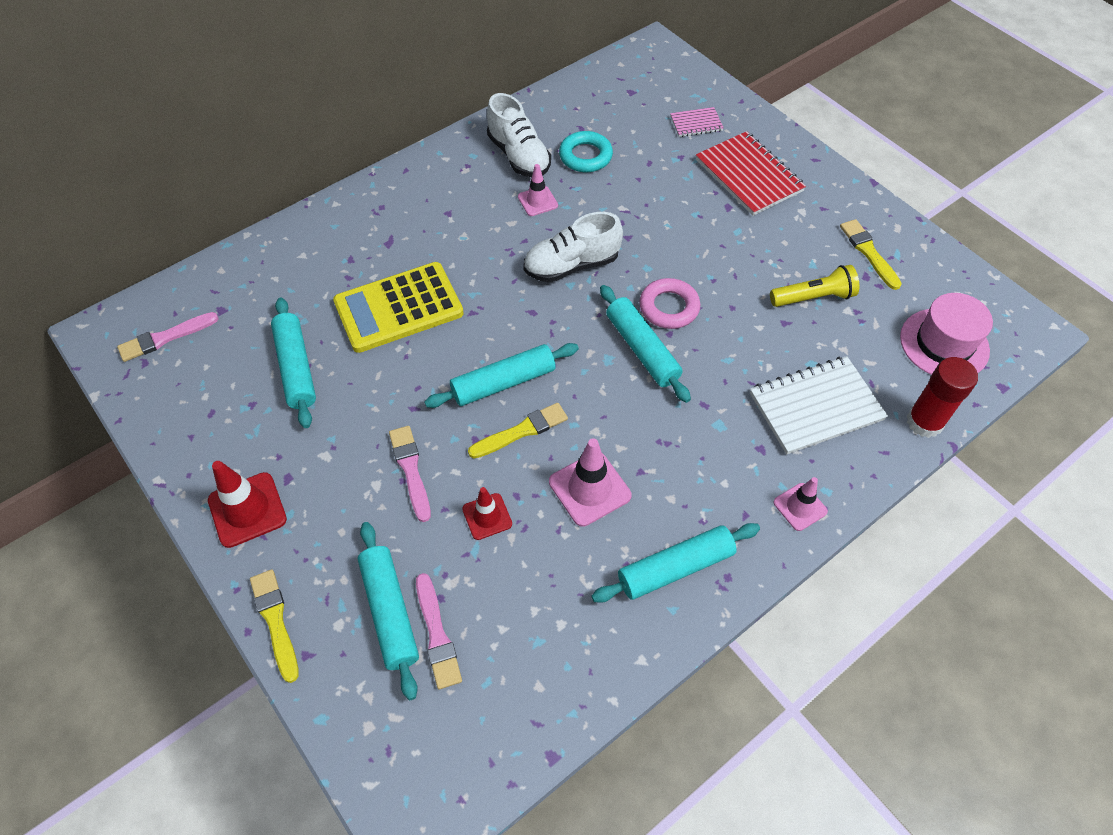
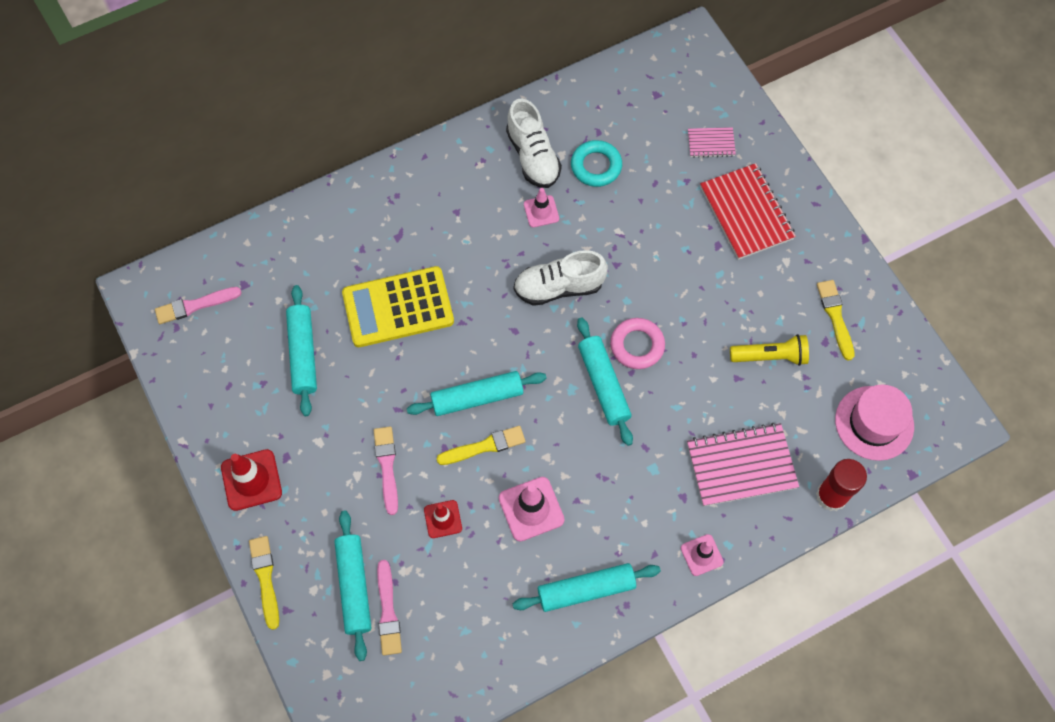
camera: 10 degrees right, 10 degrees up
white notebook [750,356,888,454] -> pink notebook [687,423,799,506]

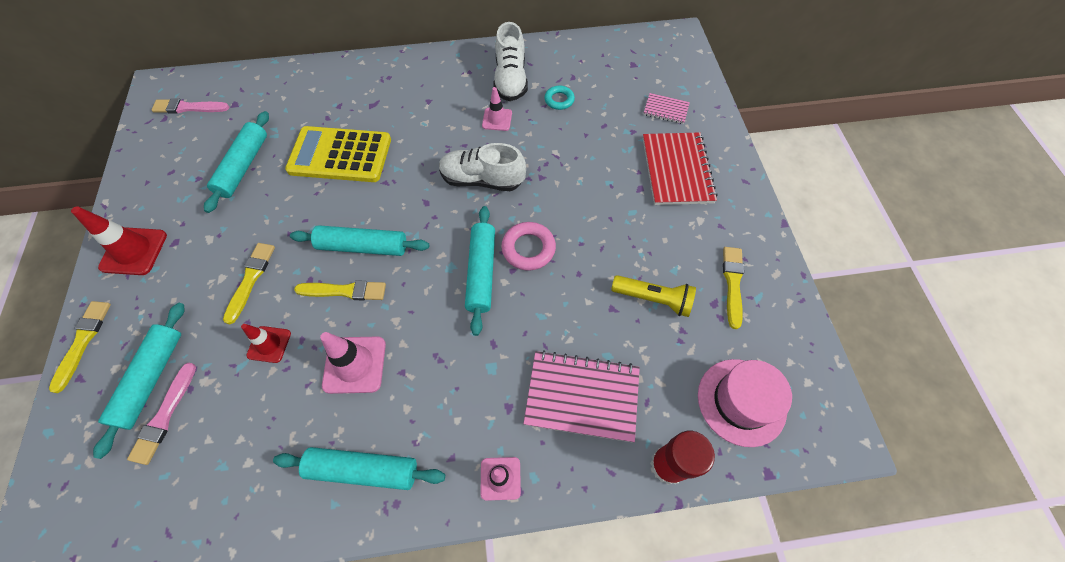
camera: 20 degrees right, 5 degrees down
pink brush [374,427,398,515] -> yellow brush [223,243,275,324]
turquoise ring [571,140,622,187] -> turquoise ring [544,86,575,110], size x0.66

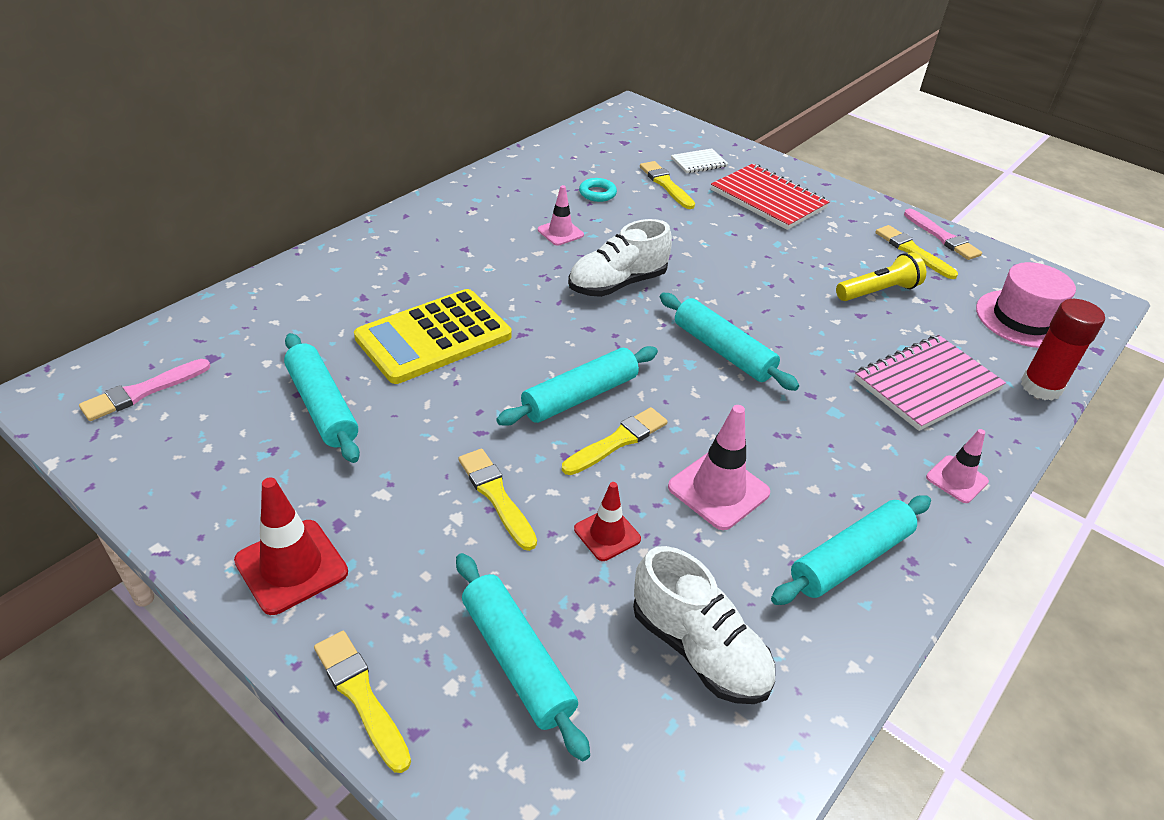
camera: 45 degrees left, 20 degrees down
pink brush [127,362,196,465] -> pink brush moved to [904,209,982,260]
white shoe [493,22,528,101] -> white shoe moved to [633,546,775,704]
pink ring [501,222,556,271] -> none
pink notebook [643,93,690,124] -> white notebook [671,148,728,173]
none -> yellow brush [640,161,695,209]

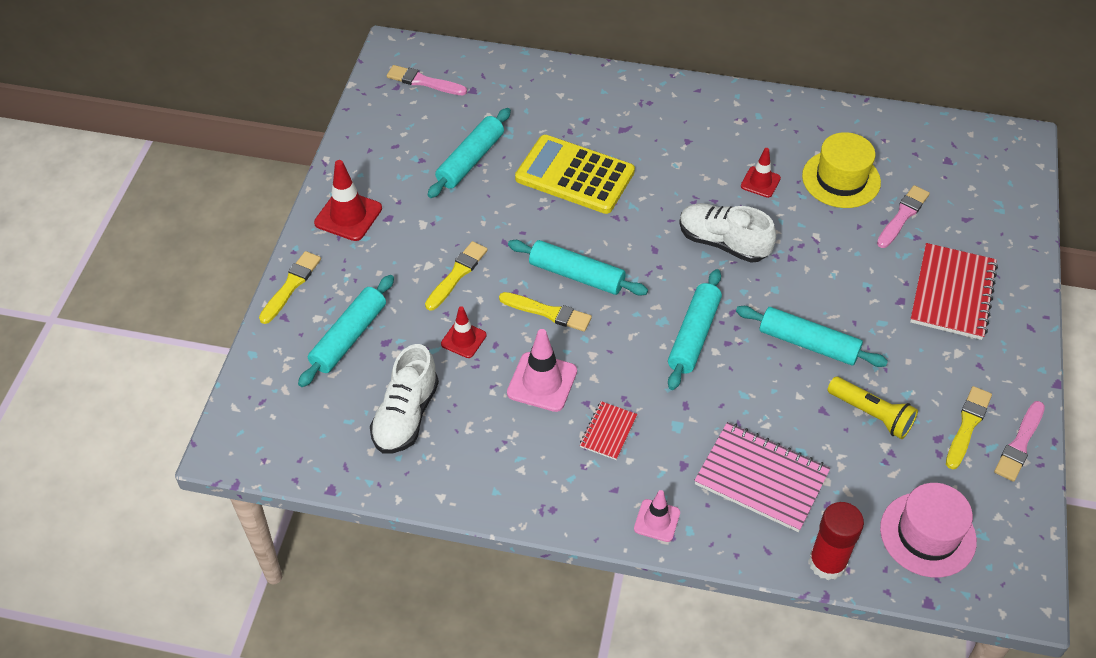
camera: 65 degrees right, 10 degrees up
pink traffic cone [538,185,584,246] -> red traffic cone [741,148,781,198]
turquoise ring [579,178,617,202] -> yellow hat [802,132,881,208]
yellow brush [640,161,695,209] -> pink brush [877,185,930,248]
white notebook [671,148,728,173] -> none
turquoise rolling pin [771,495,931,605] -> turquoise rolling pin moved to [736,306,888,367]
none -> red notebook [580,401,637,460]

